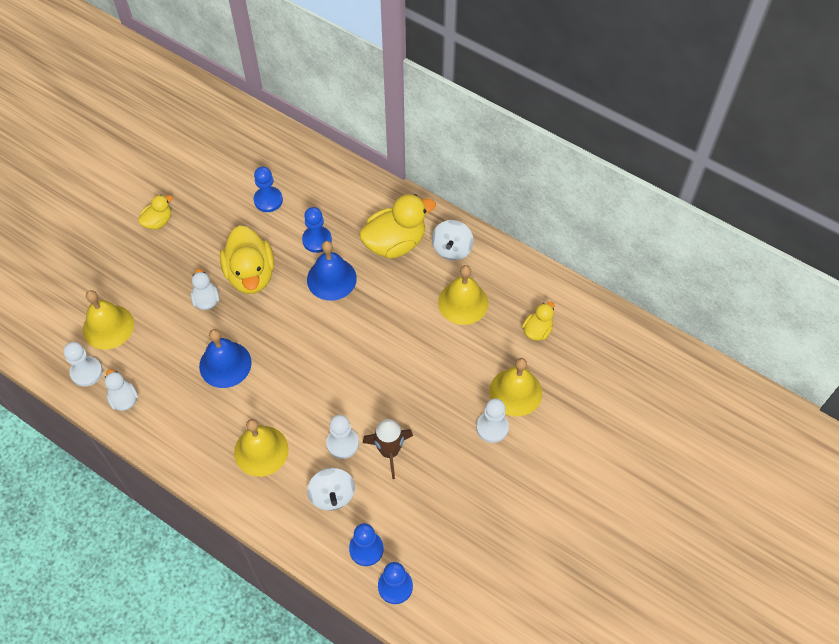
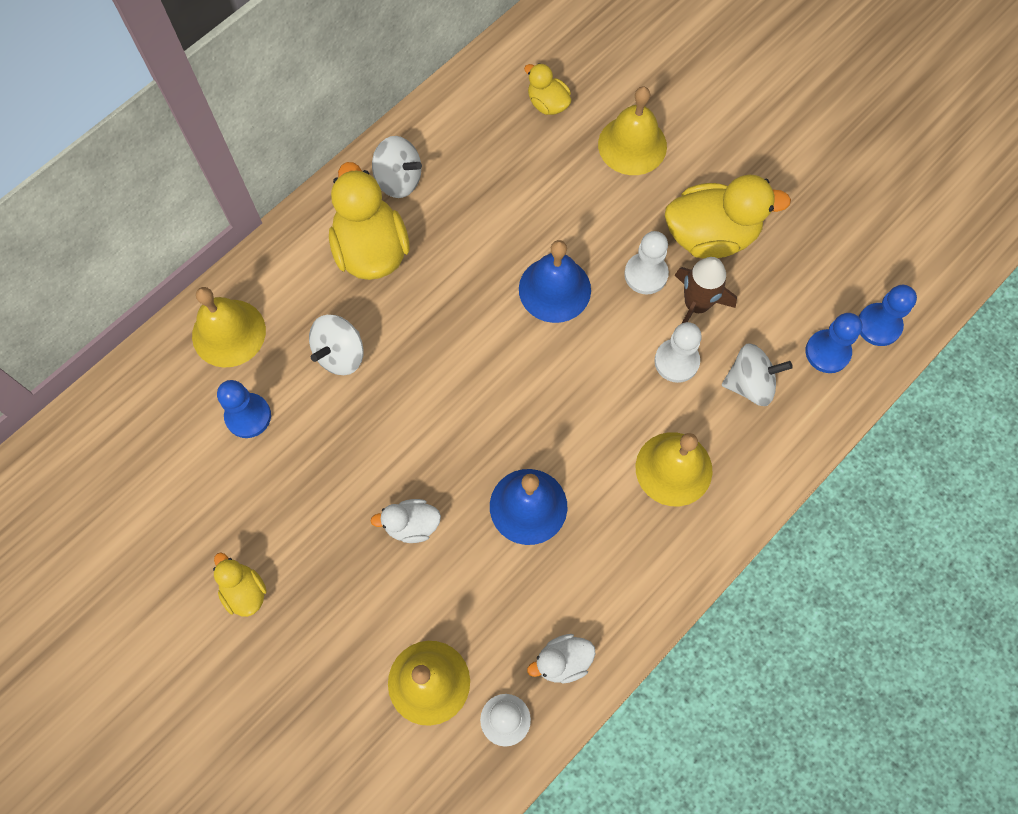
camera: 80 degrees left, 10 degrees up
yellow duck [220,225,274,294] -> yellow duck moved to [665,175,791,259]
blue pawn [302,207,332,253] -> white spinning top [309,315,364,375]
blue bell [307,241,357,301] -> blue bell moved to [519,240,591,323]
yellow bell [438,265,488,325] -> yellow bell moved to [192,287,266,367]
white pawn [476,398,509,443] -> white pawn moved to [624,231,669,294]

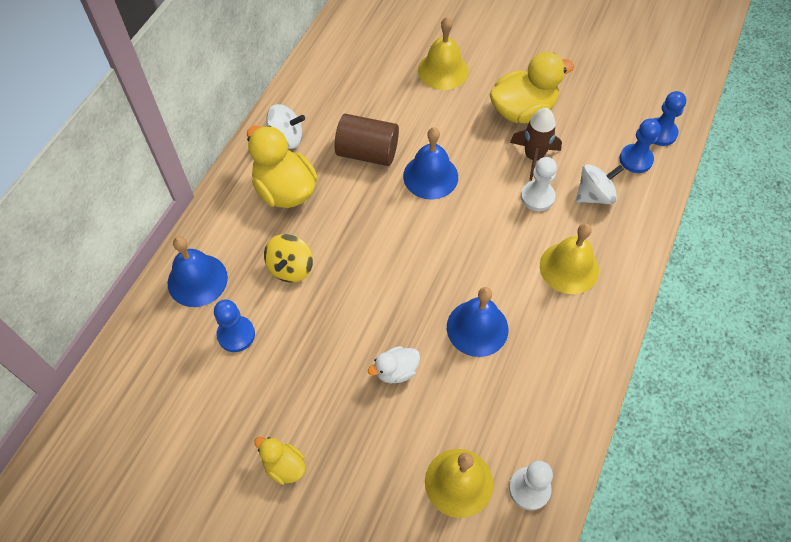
camera: 20 degrees left, 10 degrees down
yellow bell [192,287,266,367] -> blue bell [168,236,228,307]
white spinning top [309,315,364,375] -> yellow spinning top [264,234,313,283]
yellow duck [524,63,571,115] -> none
white duck [527,634,595,683] -> none
white pawn [624,231,669,294] -> none
none -> brown cylinder [335,114,399,166]

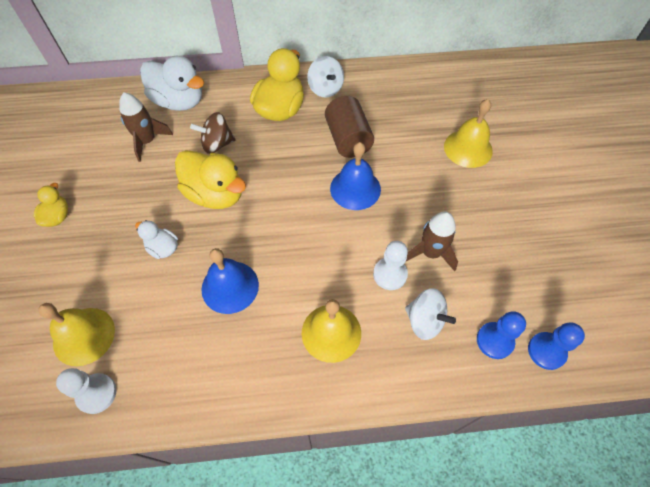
camera: 60 degrees right, 0 degrees up
blue bell [168,236,228,307] -> white duck [140,56,204,111]
blue pawn [214,299,255,352] -> brown rocket [119,92,173,162]
yellow spinning top [264,234,313,283] -> brown spinning top [190,112,236,154]
yellow duck [490,52,574,123] -> yellow duck moved to [175,150,246,209]

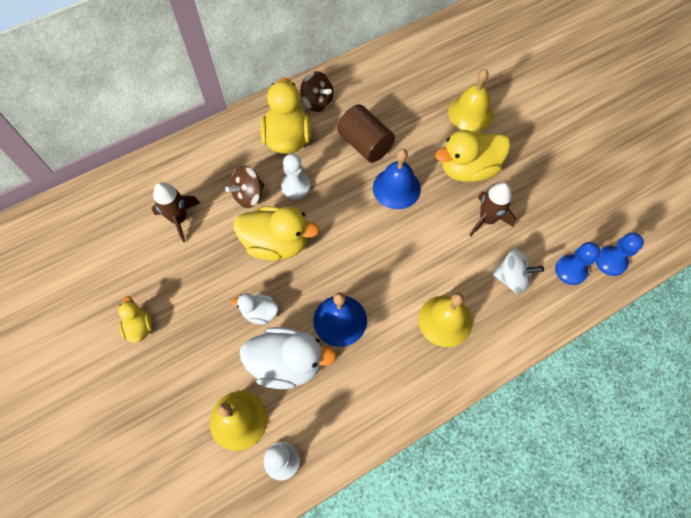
camera: 25 degrees left, 5 degrees up
white duck [140,56,204,111] -> white duck moved to [239,327,337,389]
white spinning top [307,56,344,97] -> brown spinning top [300,71,334,112]
white pawn [373,241,408,290] -> white pawn moved to [281,154,310,199]
none -> yellow duck [435,130,510,182]

